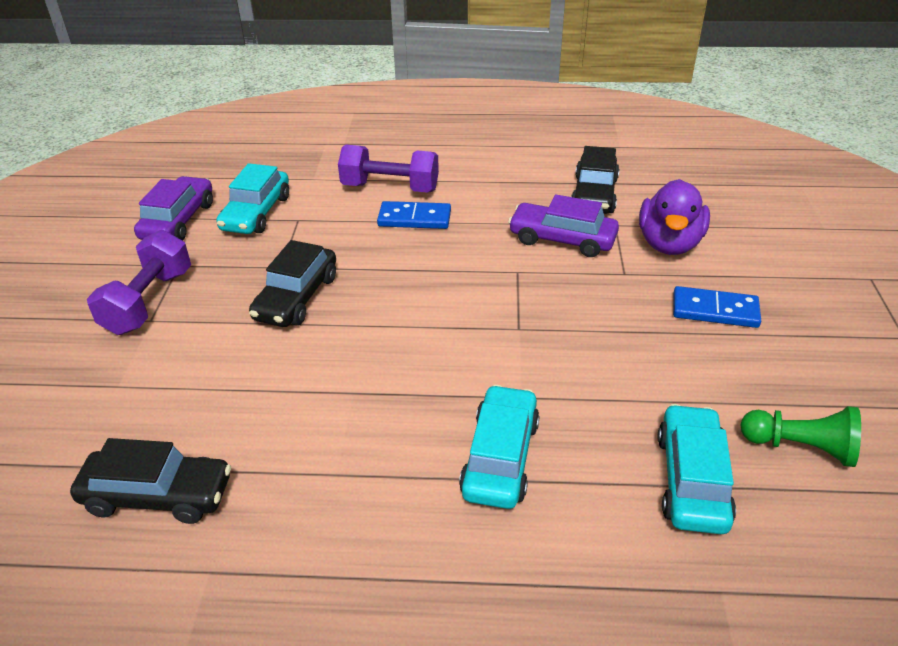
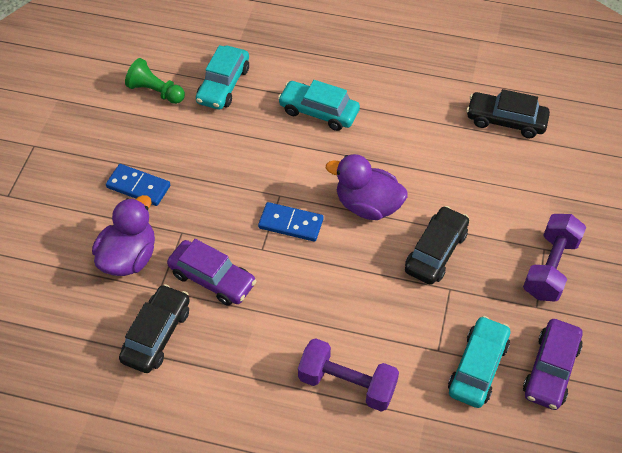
camera: 170 degrees left, 15 degrees up
blue domino [377,201,451,229] -> blue domino moved to [258,202,324,242]
turquoise car [459,385,540,509] -> turquoise car turned 90 degrees clockwise [278,80,360,131]
none -> purple duck [326,154,408,220]

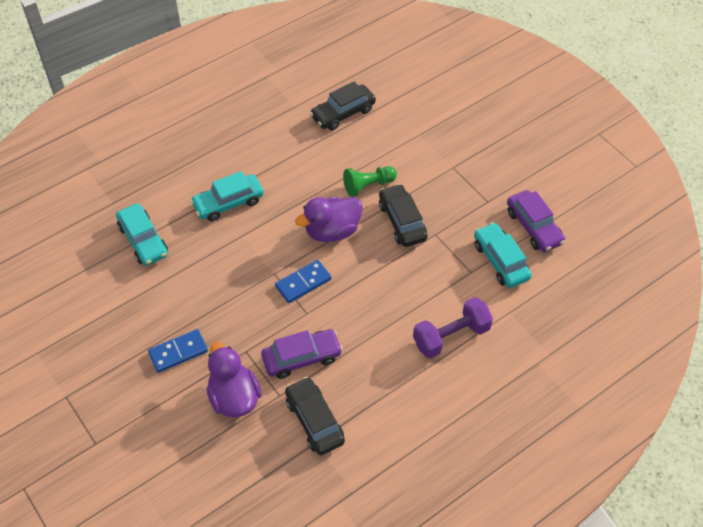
camera: 50 degrees left, 0 degrees up
green pawn [125,58,185,104] -> green pawn moved to [343,166,397,197]
purple dumbbell [523,214,586,302] -> none

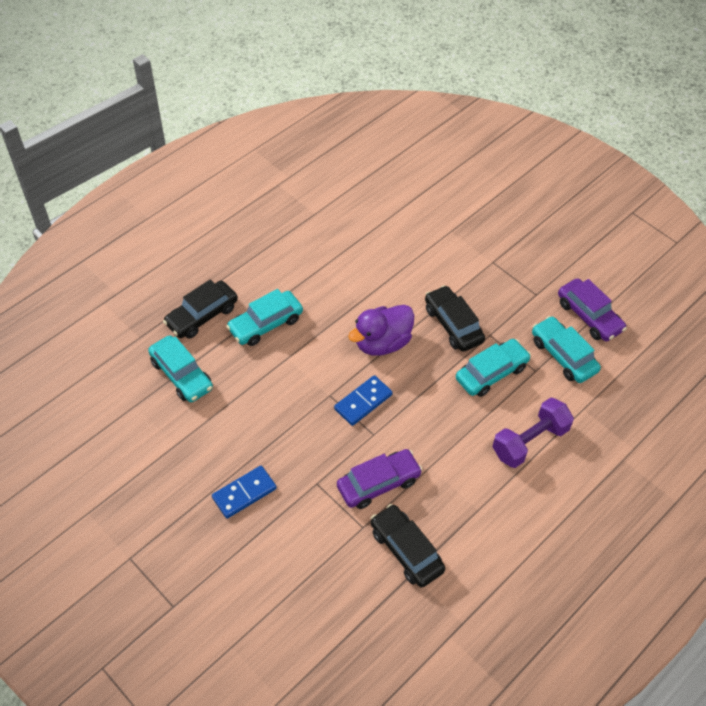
camera: 10 degrees left, 0 degrees up
purple duck [207,342,261,417] -> none
black car [310,82,376,130] -> black car moved to [163,279,238,339]
green pawn [343,166,397,197] -> none
none -> turquoise car [456,339,531,397]

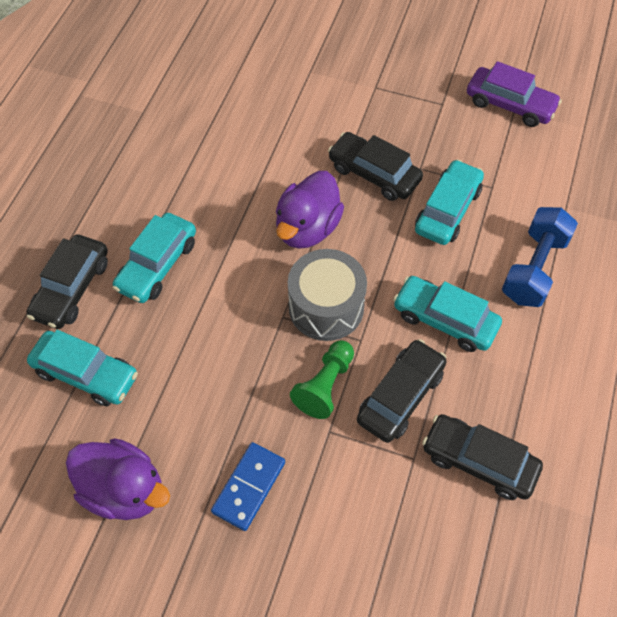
camera: 25 degrees left, 5 degrees up
blue domino [334,375,393,426] -> grey drum [288,249,367,341]
purple car [337,449,423,509] -> black car [357,339,447,443]
purple dumbbell [492,397,574,468] -> blue dumbbell [502,207,578,307]
turquoise car [532,316,601,383] -> turquoise car moved to [393,276,502,352]
none -> purple duck [66,438,170,520]
none -> green pawn [290,340,354,419]

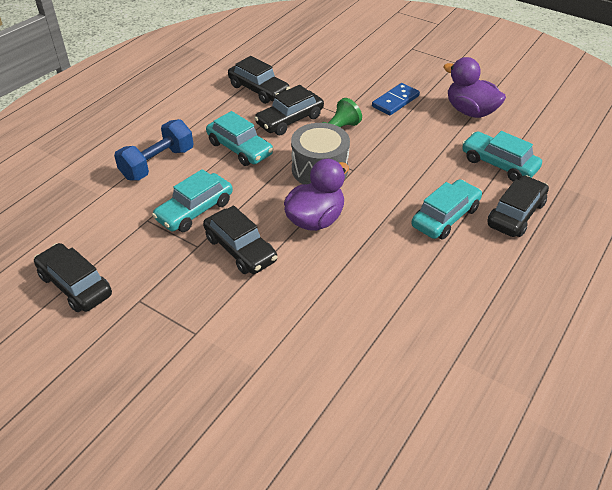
camera: 165 degrees left, 15 degrees down
purple car [467,61,562,127] -> black car [34,243,112,312]

